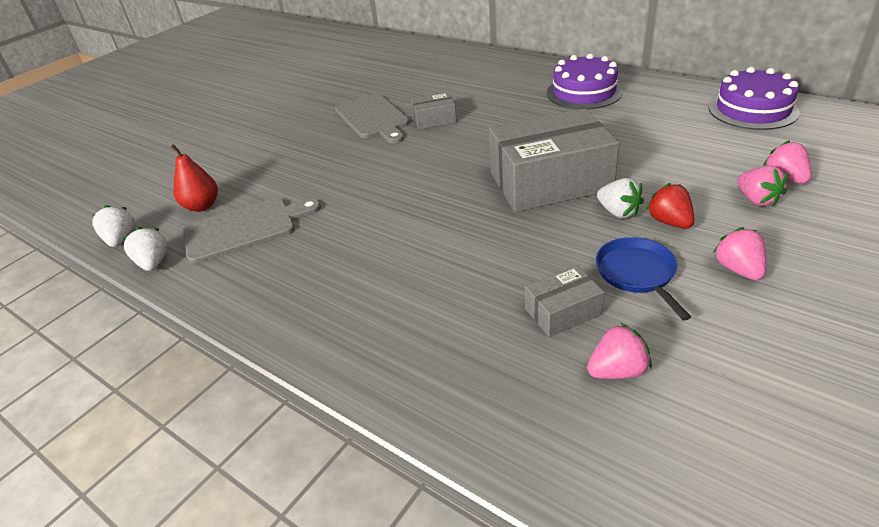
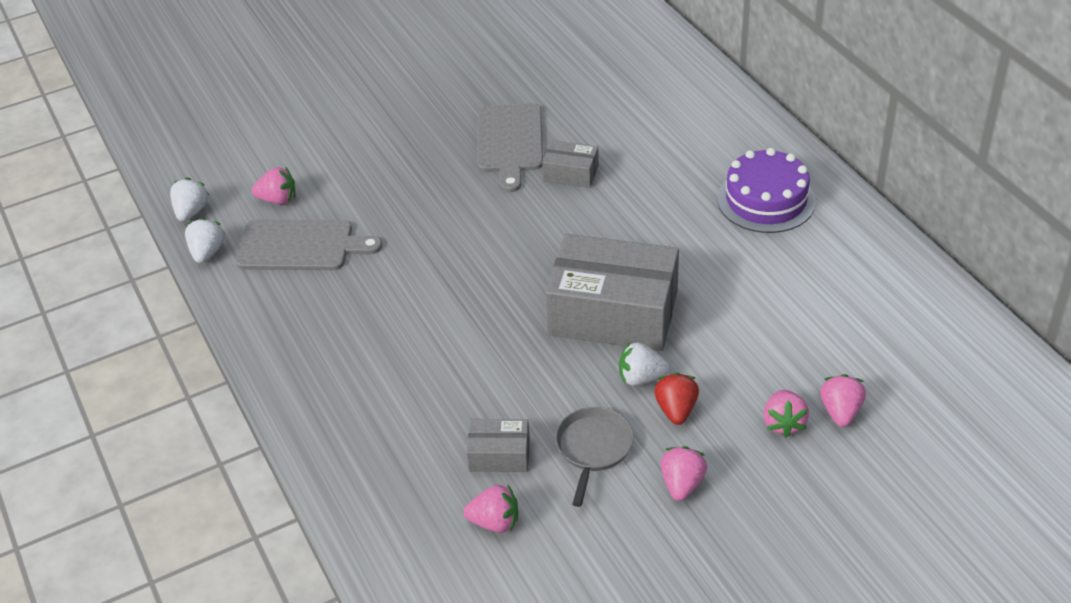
camera: 25 degrees right, 5 degrees up
red pear [170,144,218,212] -> pink strawberry [252,167,296,204]
blue pan [596,237,691,321] -> grey pan [555,407,634,507]
white strawberry [597,178,644,218] -> white strawberry turned 105 degrees clockwise [619,342,670,386]
purple cake [709,67,800,130] -> none

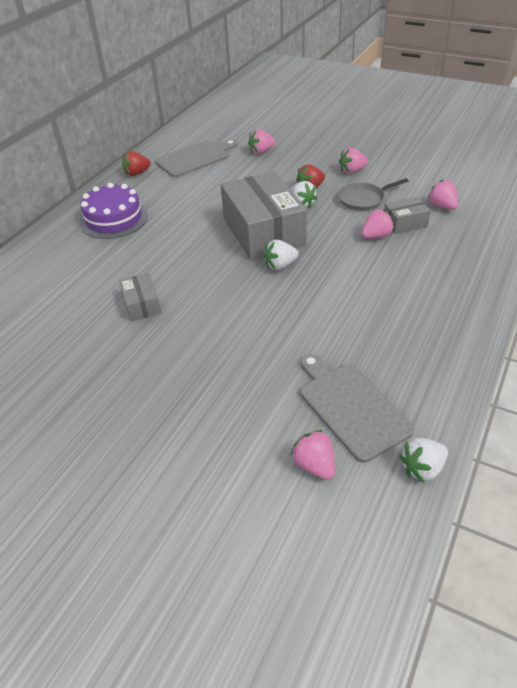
camera: 125 degrees left, 0 degrees up
white strawberry [170,177,209,221] -> white strawberry moved to [264,240,299,270]
grey box [467,419,530,472] -> grey box turned 75 degrees counterclockwise [384,197,431,234]
grey cutting board [478,103,543,192] -> grey cutting board moved to [155,139,238,177]
pink strawberry [763,390,809,438] -> pink strawberry moved to [361,209,394,239]
none -> red strawberry [122,151,151,176]

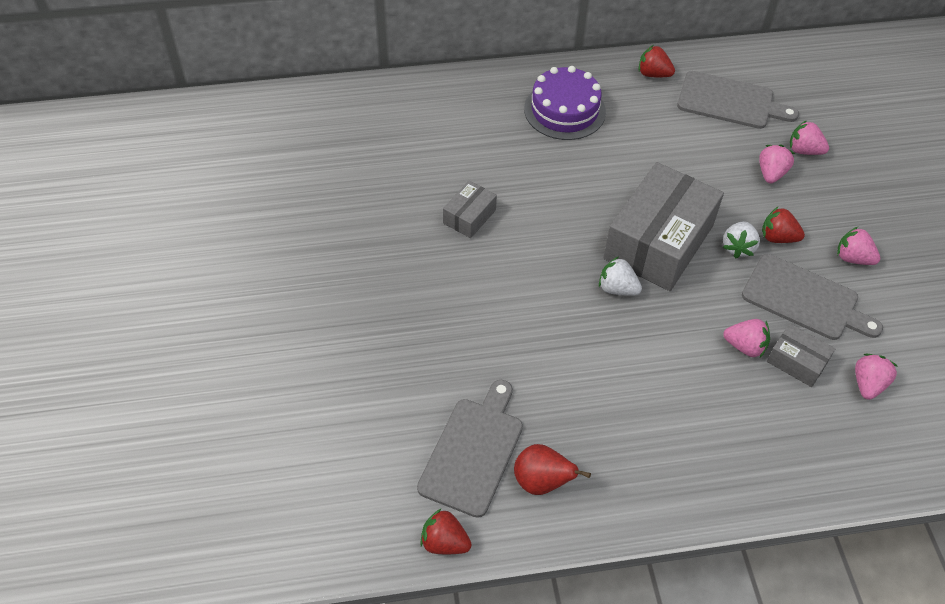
camera: 50 degrees right, 10 degrees up
pink strawberry [290,430,335,480] -> pink strawberry moved to [759,145,795,183]
grey pan [338,178,409,211] -> grey cutting board [742,254,883,340]
white strawberry [399,438,448,483] -> red strawberry [420,508,472,554]
none -> red pear [514,444,591,495]

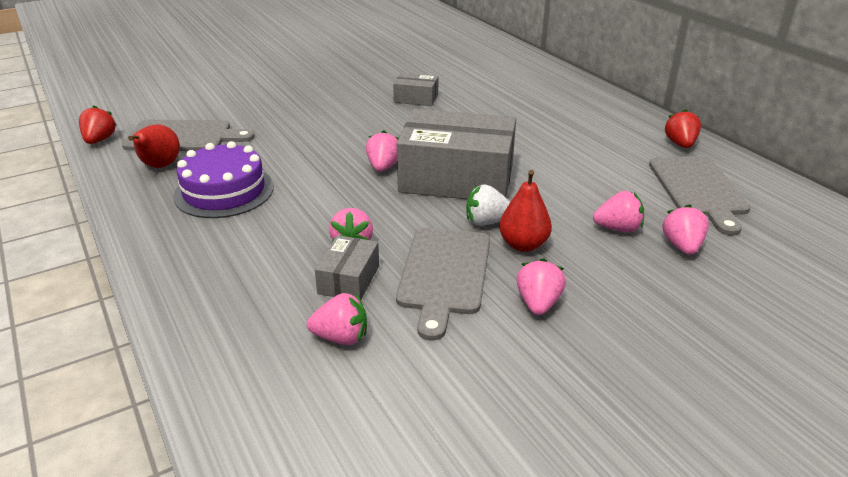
camera: 70 degrees right, 20 degrees down
purple cake [524,66,606,140] -> purple cake moved to [173,141,274,218]
white strawberry [599,256,642,296] -> pink strawberry [366,130,399,172]
red strawberry [762,206,805,243] -> red pear [499,170,552,252]

